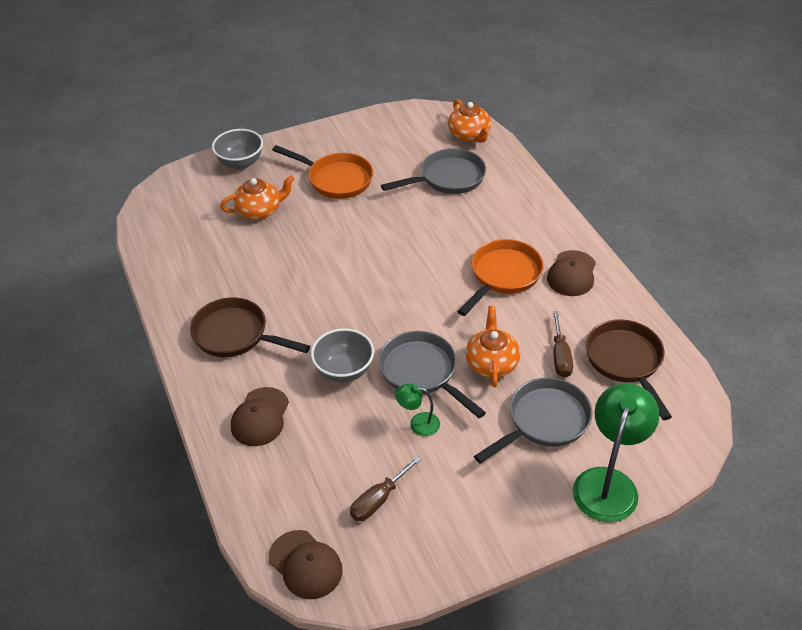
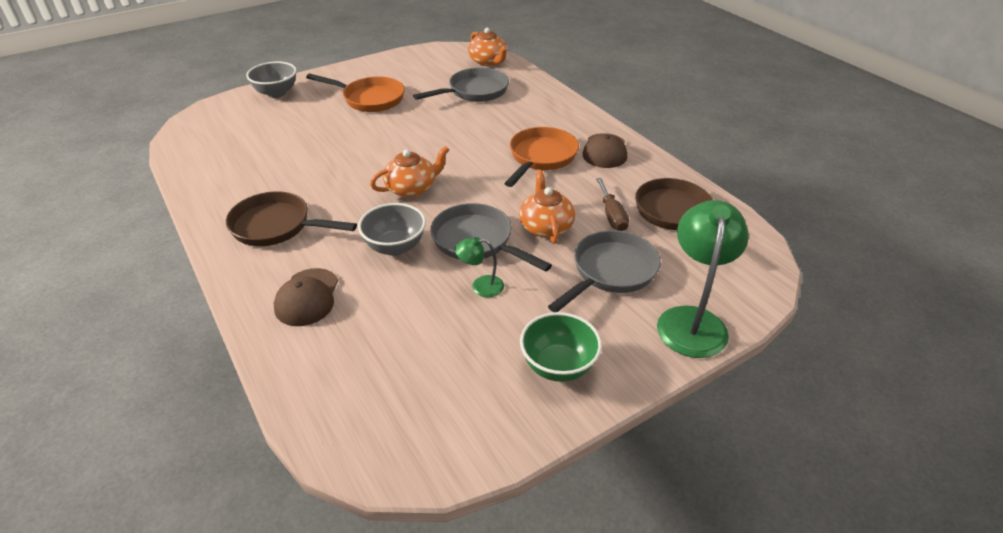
camera: 10 degrees left, 5 degrees down
orange teapot [220,175,295,220] -> orange teapot moved to [370,146,449,198]
brown cap [269,530,343,599] -> none
brown screwdriver [350,456,421,521] -> none
none -> green bowl [520,312,602,382]

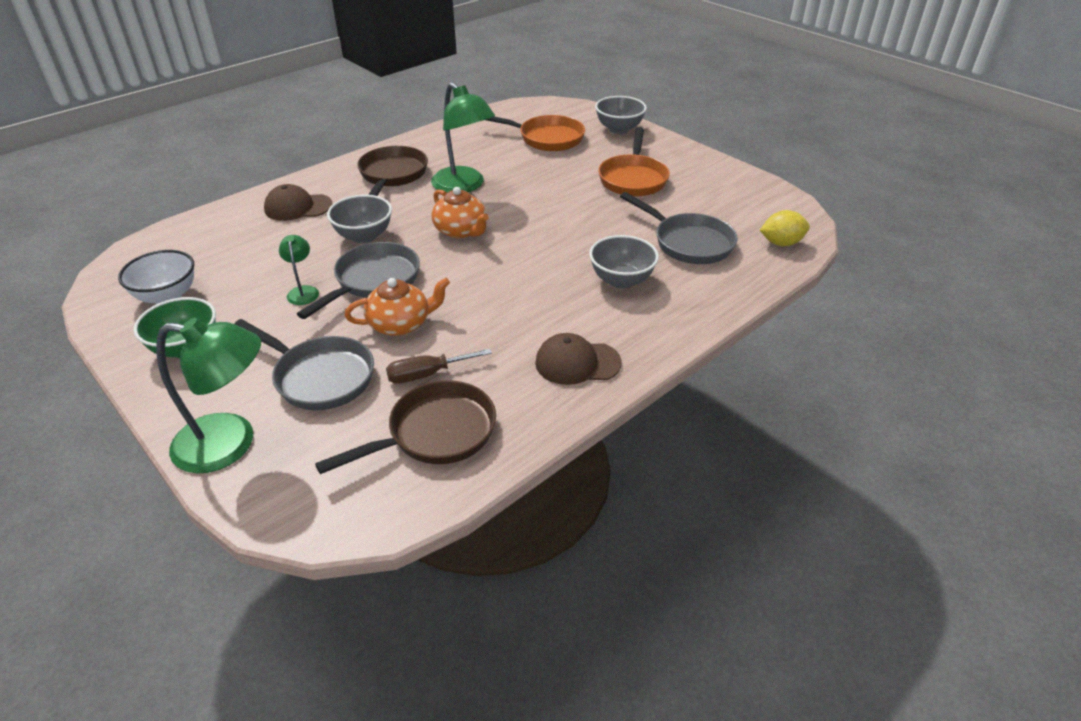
camera: 80 degrees right, 0 degrees up
orange teapot [468,28,508,66] -> yellow lemon [760,210,810,246]
orange pan [504,127,579,187] -> orange pan moved to [486,115,585,151]
none -> white bowl [118,250,194,304]
none -> green lamp [431,82,495,193]
none -> grey bowl [589,235,659,289]

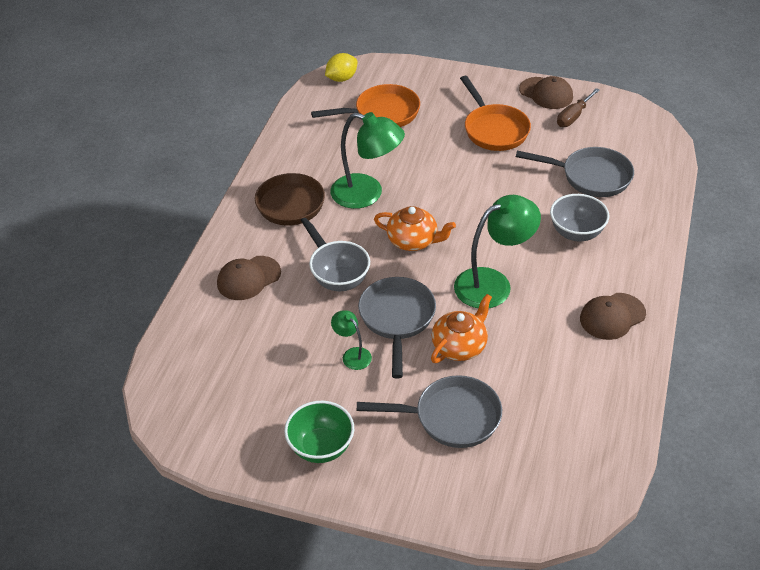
camera: 30 degrees left, 5 degrees up
white bowl [118,250,194,304] -> none
green lamp [156,318,261,473] -> green lamp moved to [454,195,541,308]
brown pan [315,380,496,474] -> none
brown screwdriver [386,349,492,384] -> brown screwdriver moved to [557,88,600,127]
grey bowl [595,96,647,134] -> none
yellow lemon [760,210,810,246] -> yellow lemon moved to [325,53,357,82]
none -> brown cap [519,76,573,109]

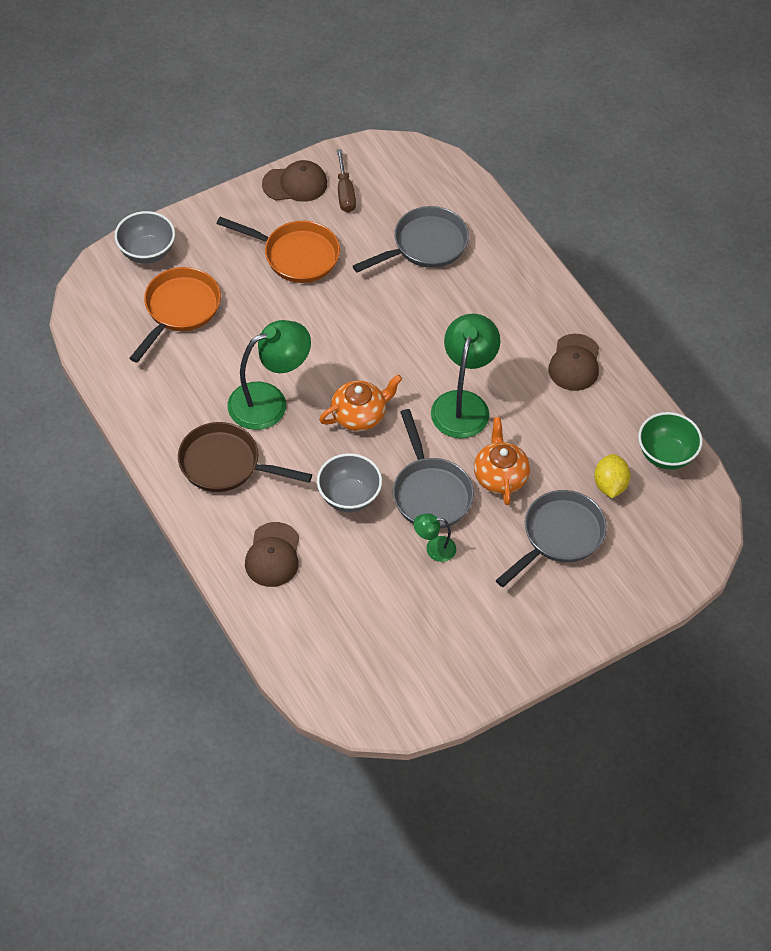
camera: 50 degrees left, 10 degrees up
green bowl [284,401,354,463] -> green bowl moved to [638,412,703,470]
yellow lemon [325,53,357,82] -> yellow lemon moved to [594,454,631,498]
grey pan [358,277,436,378] -> grey pan turned 150 degrees counterclockwise [393,409,474,529]
grey bowl [550,194,609,241] -> grey bowl moved to [115,211,175,264]

